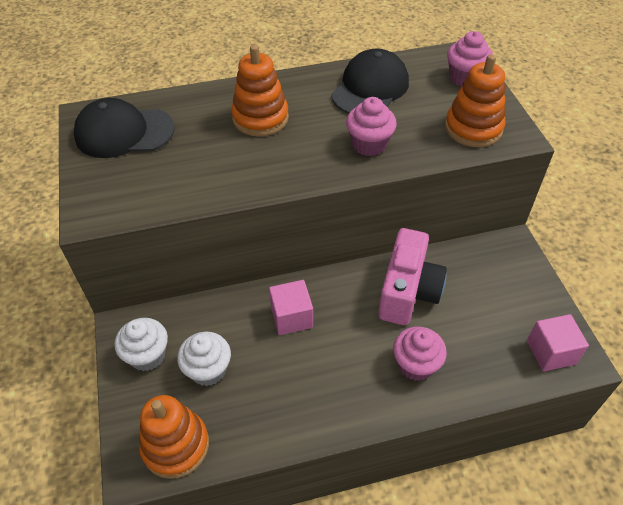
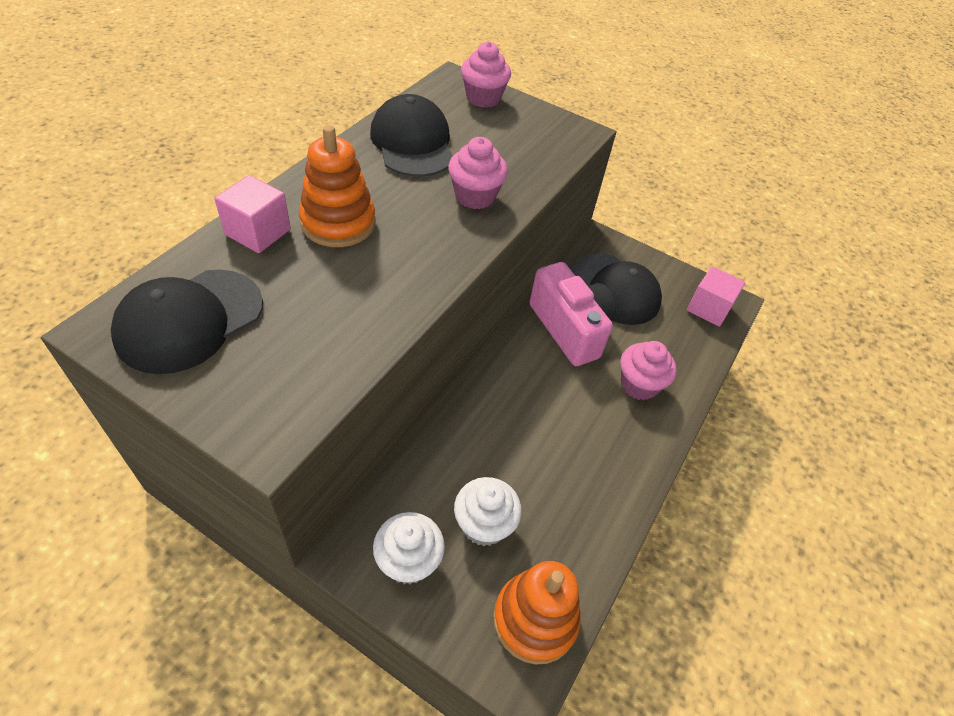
camera: 50 degrees left, 0 degrees up
pink cube [269,280,313,335] -> pink cube moved to [215,175,291,253]
orange stacking toy [445,54,505,147] -> none
none -> black cap [571,253,662,325]

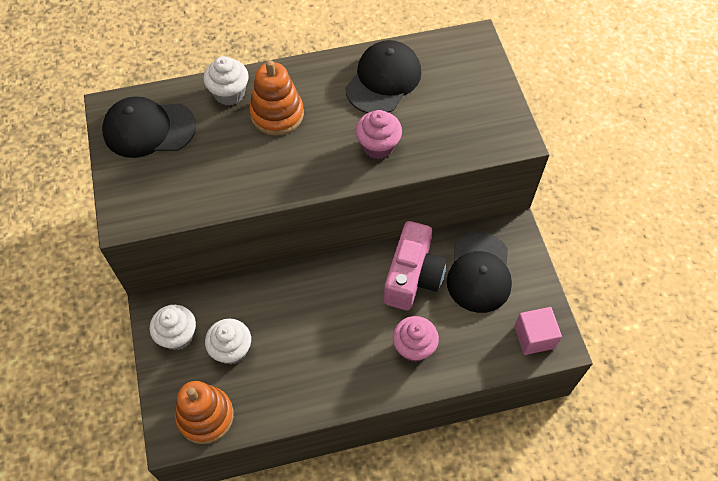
camera: 50 degrees right, 10 degrees up
pink cube [215,175,291,253] -> white cupcake [203,56,249,106]
pink cupcake [461,42,511,108] -> none

